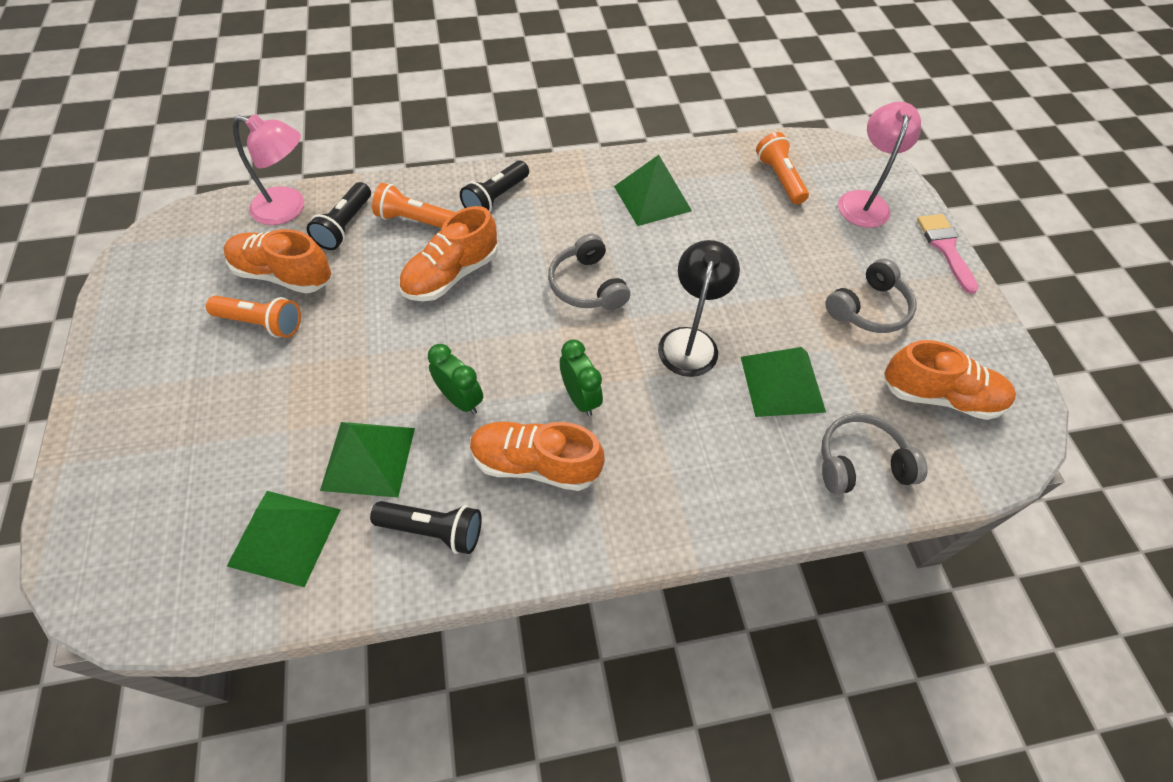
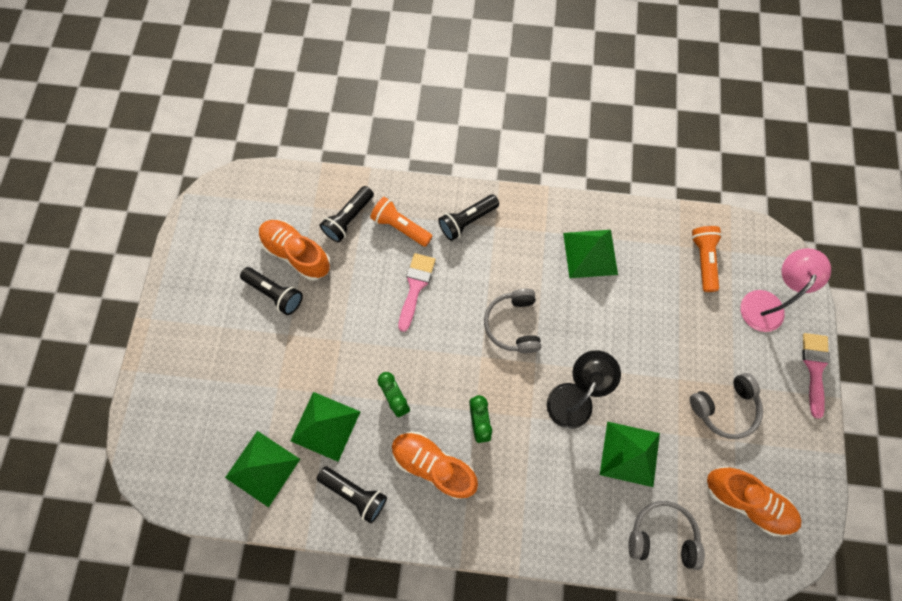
camera: 20 degrees right, 15 degrees up
orange flashlight [206,296,301,338] -> black flashlight [240,267,303,315]
pink lamp [233,114,304,225] -> none
orange shoe [399,206,498,301] -> pink brush [398,253,435,332]

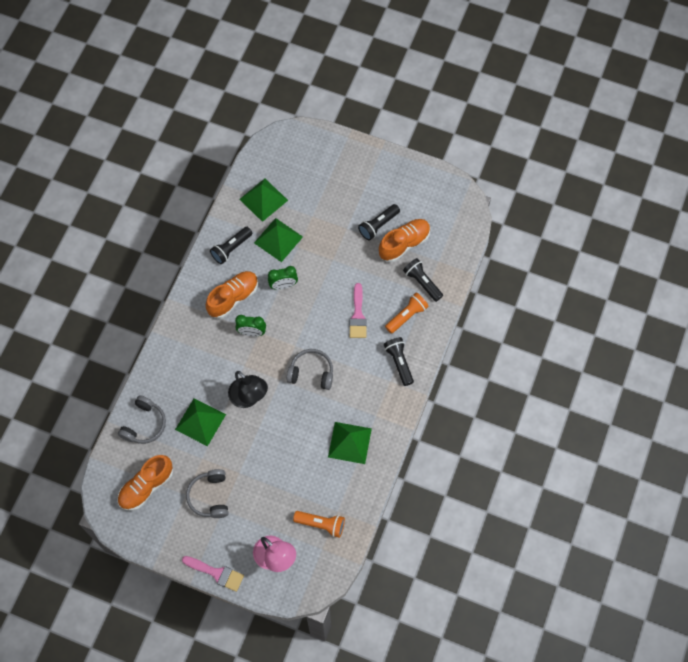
camera: 105 degrees right, 5 degrees down
pink brush [398,253,435,332] -> pink brush turned 60 degrees clockwise [349,283,367,338]

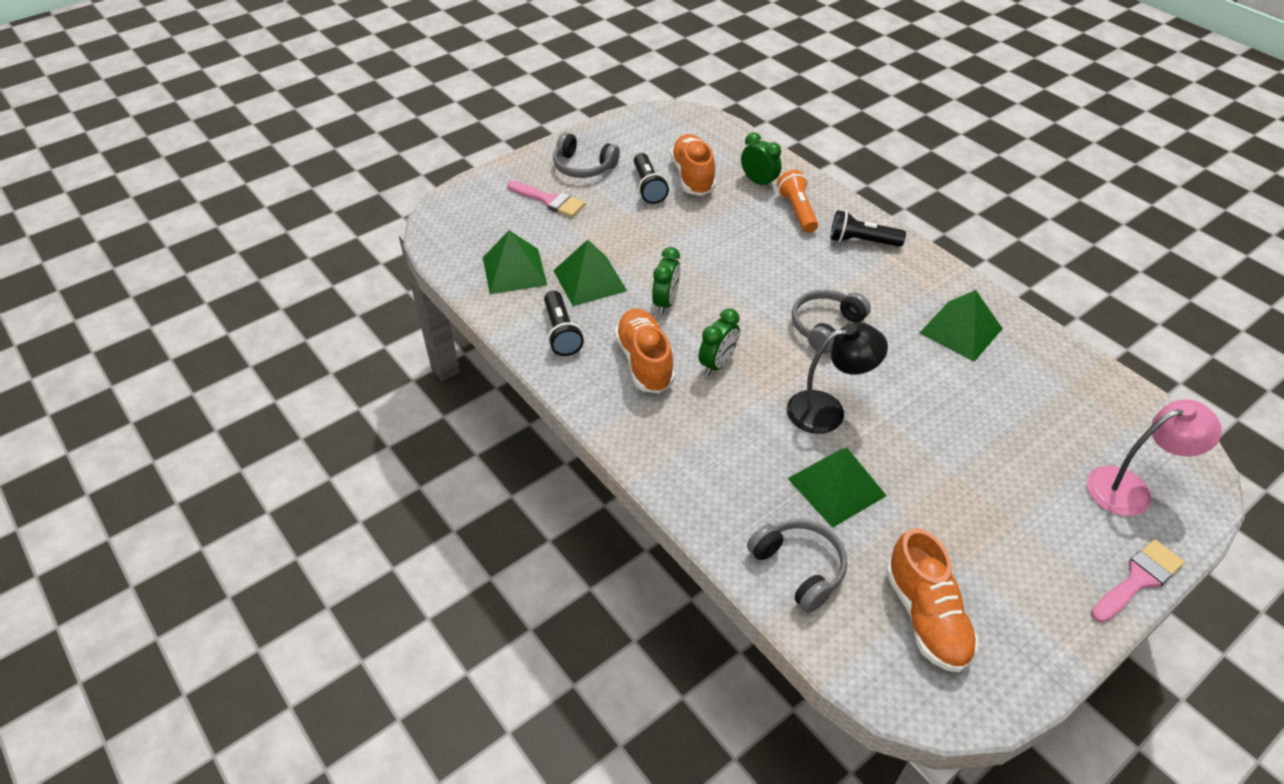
camera: 60 degrees left, 20 degrees down
grey headphones [186,469,229,518] -> grey headphones moved to [553,132,620,178]
orange flashlight [293,511,345,538] -> none
pink brush [349,283,367,338] -> pink brush moved to [507,181,585,217]
black flashlight [403,258,443,302] -> green clock [741,132,782,189]

